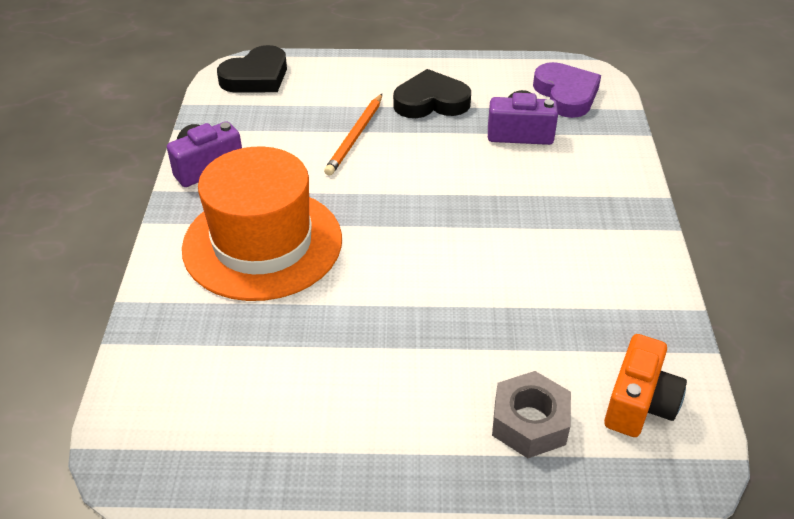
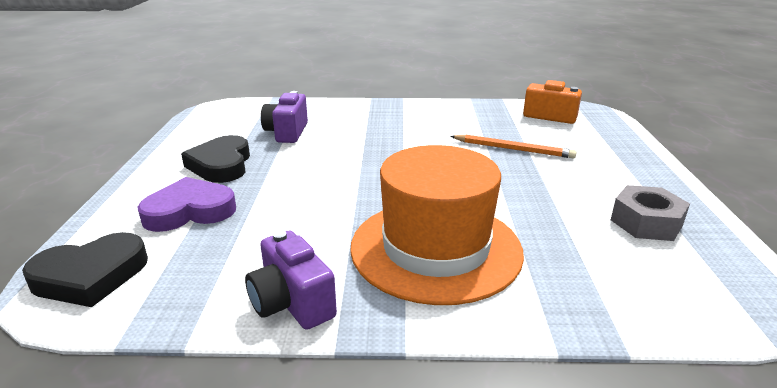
camera: 90 degrees left, 15 degrees down
black heart [217,45,287,93] -> black heart turned 105 degrees clockwise [22,232,148,307]
orange pencil [324,94,382,176] -> orange pencil moved to [450,135,577,159]
grey nut [492,371,571,458] -> grey nut moved to [611,185,690,241]
purple heart [533,62,601,118] -> purple heart moved to [137,177,236,232]

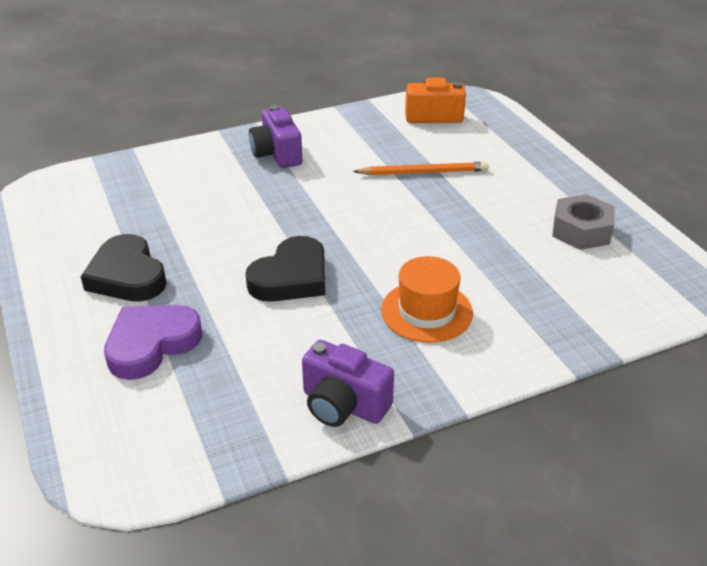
camera: 25 degrees left, 10 degrees up
black heart [22,232,148,307] -> black heart moved to [245,236,325,302]
purple camera [261,91,308,143] -> purple camera moved to [249,105,302,168]
orange hat [350,145,524,305] -> orange hat [381,256,473,343], size x0.55

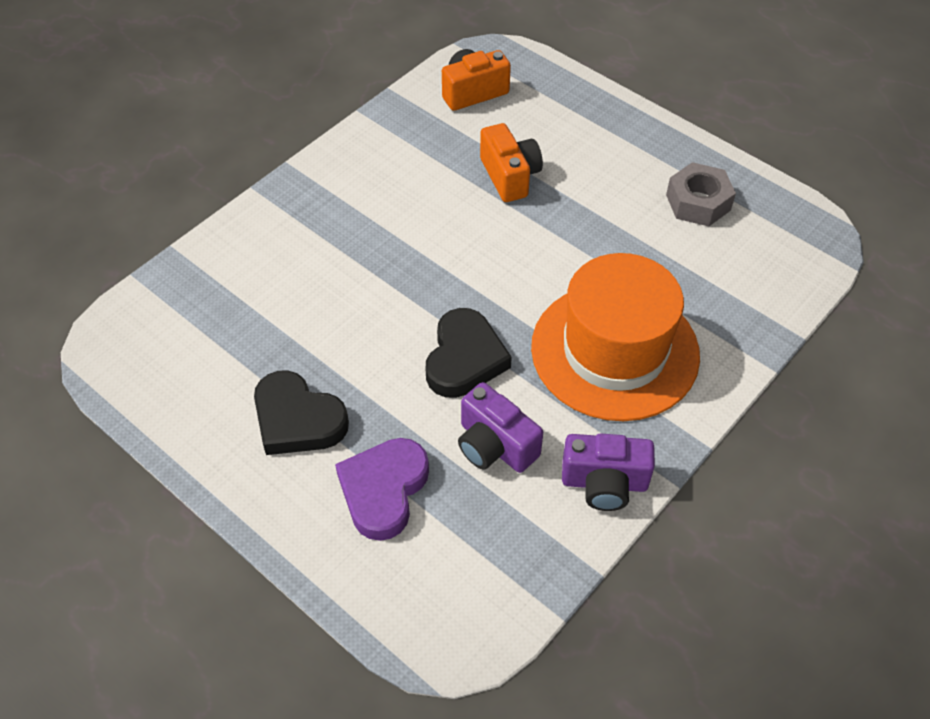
camera: 25 degrees left, 15 degrees up
purple camera [249,105,302,168] -> purple camera moved to [458,382,543,473]
orange pencil [353,162,488,175] -> orange camera [480,123,543,202]
orange hat [381,256,473,343] -> orange hat [531,253,700,421], size x1.81

